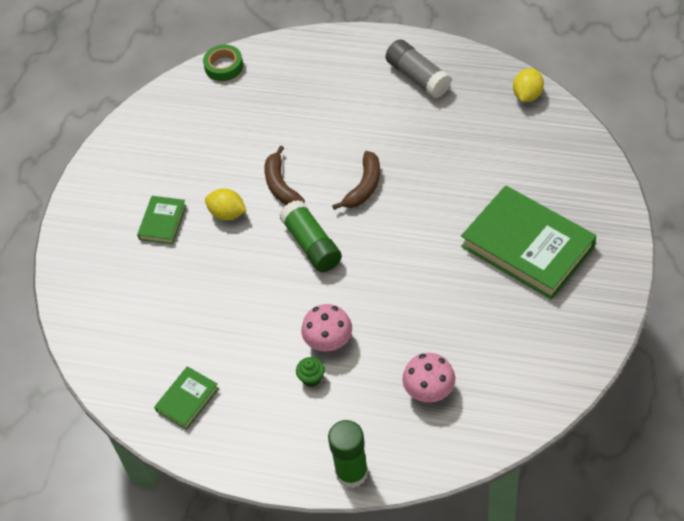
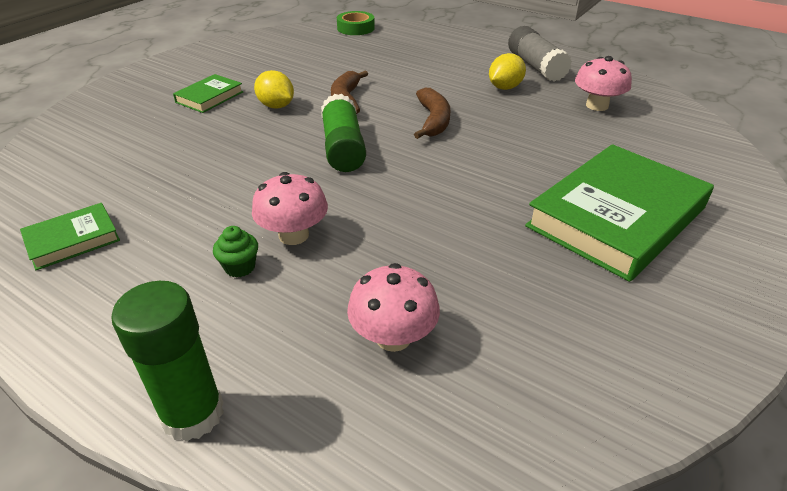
camera: 15 degrees right, 15 degrees down
brown banana [332,151,380,210] -> brown banana turned 45 degrees counterclockwise [414,88,450,139]
green book [461,186,596,300] -> green book turned 75 degrees clockwise [525,144,714,282]
yellow lemon [513,68,544,102] -> yellow lemon moved to [489,53,526,90]
none -> pink mushroom [575,56,632,111]

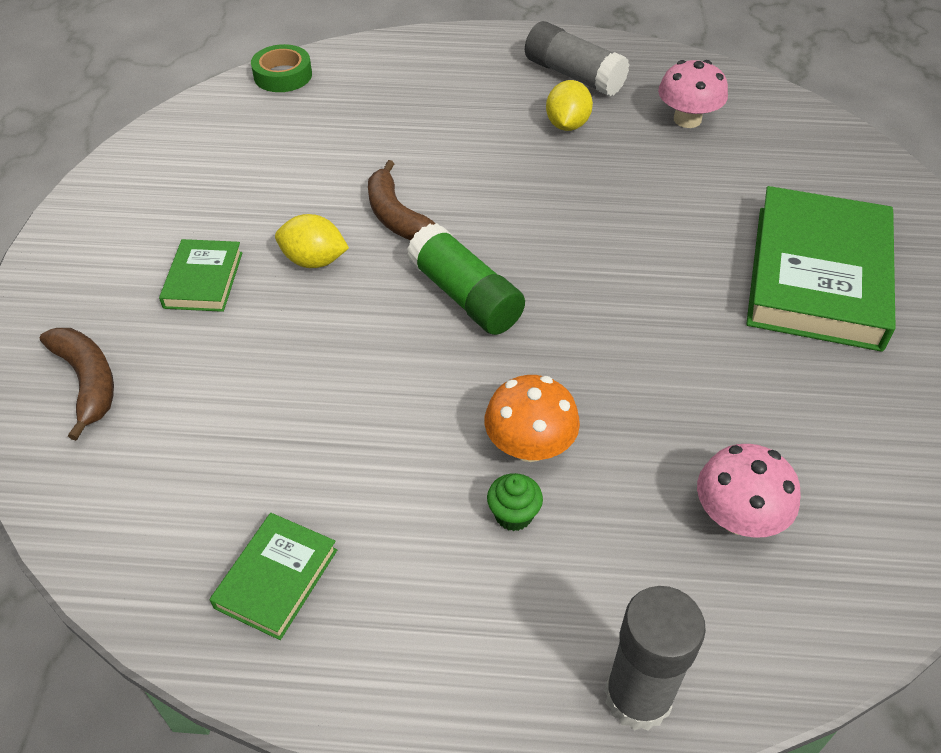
camera: 30 degrees left, 10 degrees up
green glue stick [111,281,224,442] -> grey glue stick [604,586,706,731]
pink mushroom [252,172,328,245] -> orange mushroom [485,375,580,462]
brown banana [414,88,450,139] -> brown banana moved to [40,328,114,441]

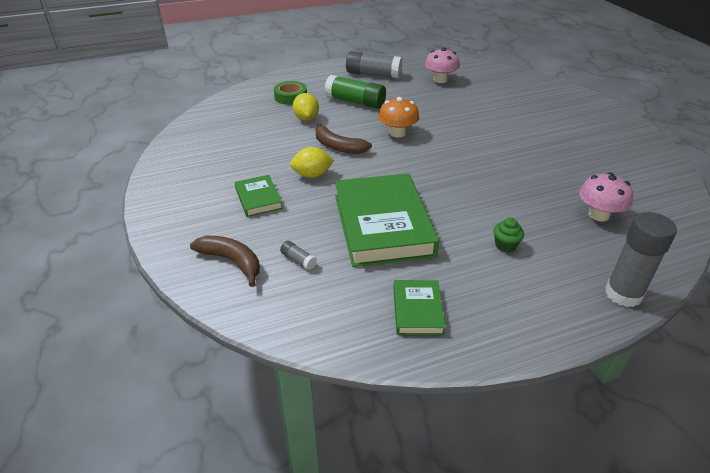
camera: 25 degrees left, 10 degrees down
green tape [251,44,312,92] -> green tape moved to [274,81,307,105]
green glue stick [407,223,525,335] -> green glue stick moved to [324,75,386,109]
orange mushroom [485,375,580,462] -> orange mushroom moved to [378,97,419,138]
yellow lemon [546,80,593,131] -> yellow lemon moved to [293,93,319,121]
green book [746,186,896,352] -> green book moved to [335,173,439,267]
none -> grey glue stick [280,241,317,270]

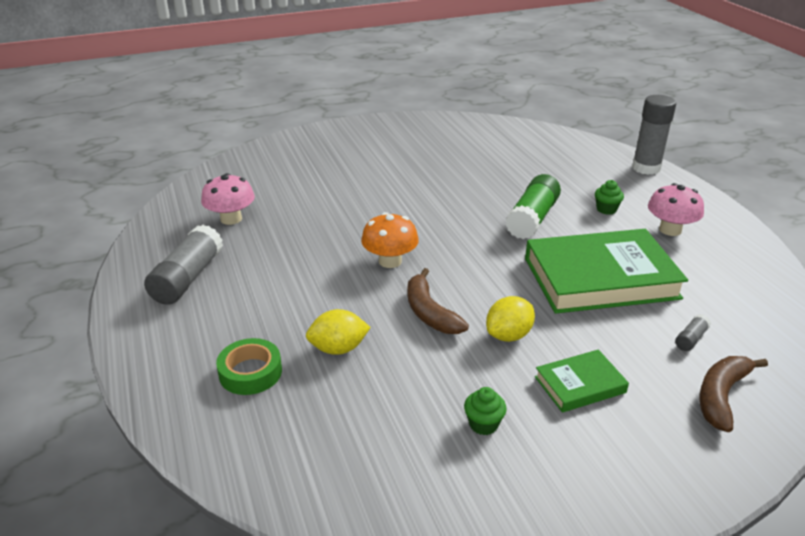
camera: 90 degrees left, 5 degrees down
yellow lemon [290,147,334,178] -> yellow lemon turned 60 degrees clockwise [486,296,535,342]
brown banana [316,123,372,154] -> brown banana turned 120 degrees clockwise [407,268,469,334]
green glue stick [324,75,386,109] -> green glue stick moved to [505,174,561,239]
green book [393,280,446,335] -> none
pink mushroom [579,173,633,221] -> pink mushroom moved to [648,183,704,236]
none -> green cupcake [464,387,507,435]

